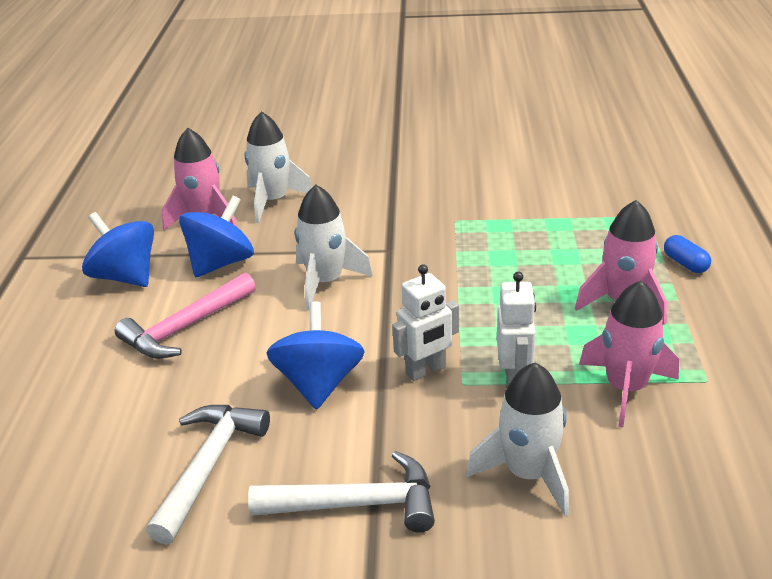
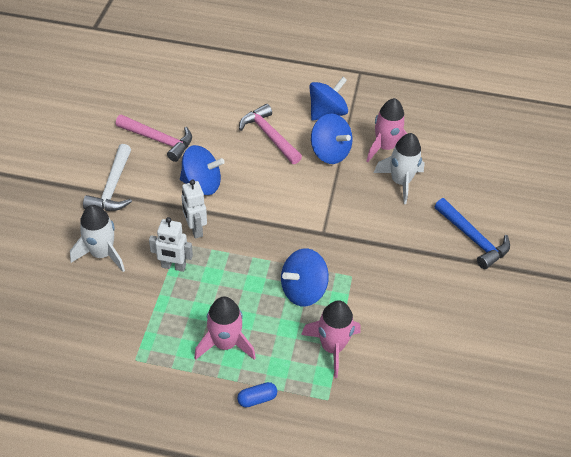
camera: 95 degrees right, 15 degrees up
white hammer [146,405,270,545] -> pink hammer [116,115,192,162]
white rocket [295,185,373,310] -> none
pink rocket [579,281,679,428] -> pink rocket moved to [301,300,361,378]
none -> blue spinning top [281,248,329,307]
none -> blue hammer [435,198,510,269]

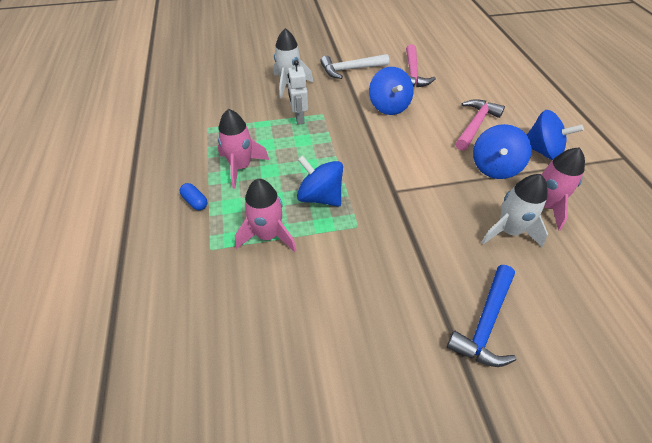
camera: 70 degrees right, 0 degrees up
white robot [181,180,207,238] -> none

